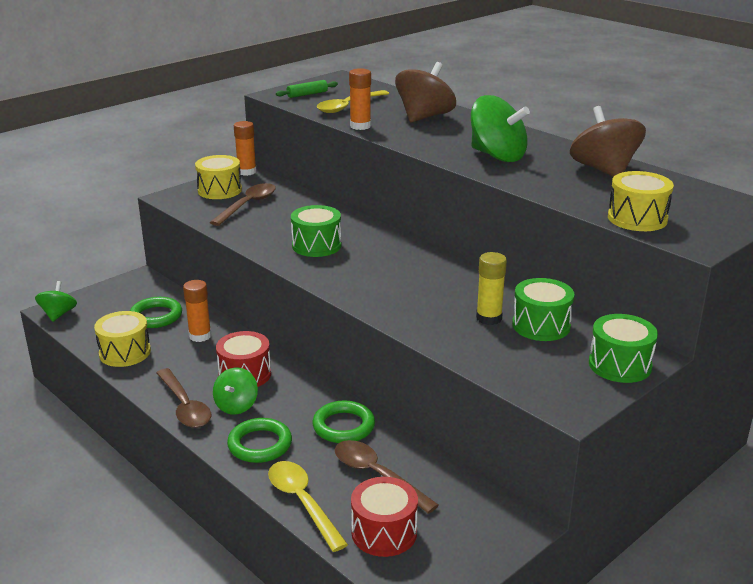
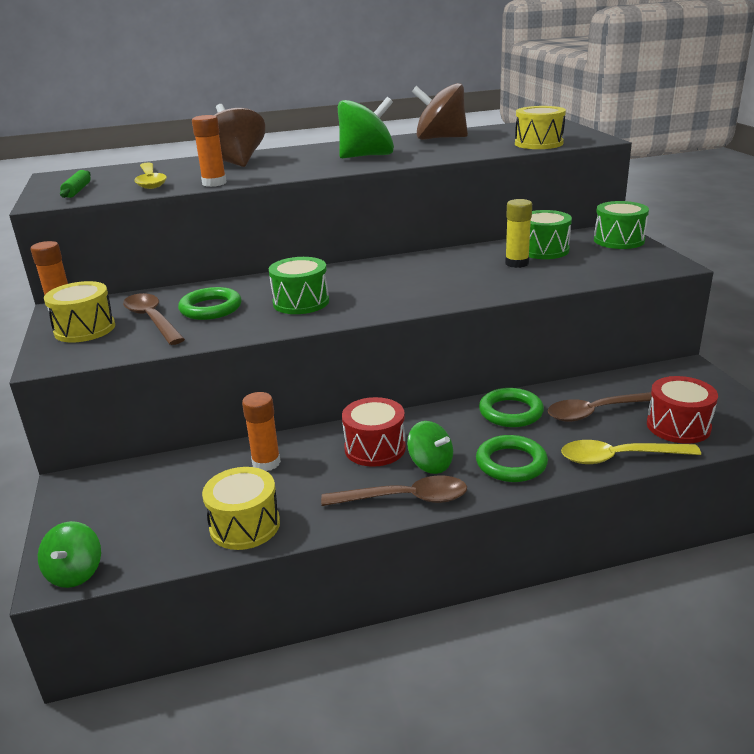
camera: 60 degrees left, 0 degrees up
green spinning top [35,281,77,322] -> green spinning top turned 120 degrees counterclockwise [38,521,101,588]
green ring [130,297,182,328] -> green ring moved to [178,287,242,320]

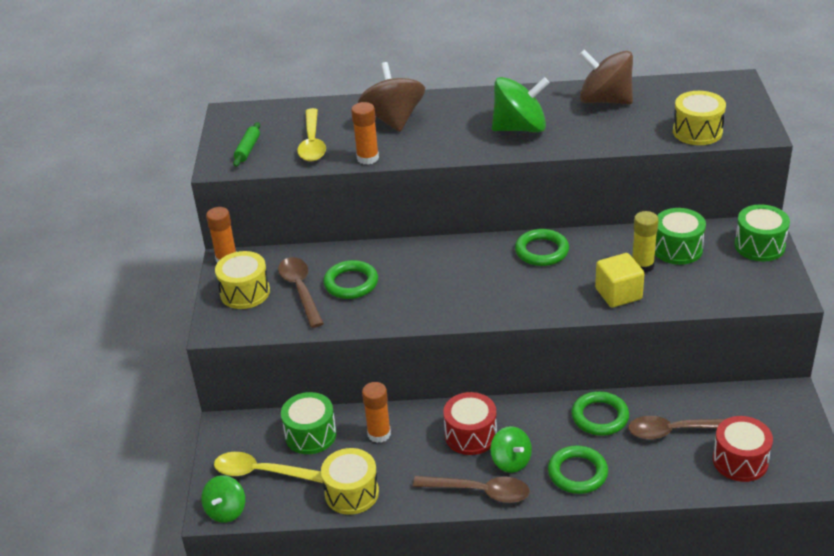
camera: 15 degrees right, 10 degrees up
green drum [269,257,329,314] -> green drum moved to [281,392,337,454]
yellow spoon [561,440,701,464] -> yellow spoon moved to [214,452,323,483]
none -> green ring [515,229,569,266]
none -> yellow cube [595,253,644,308]

